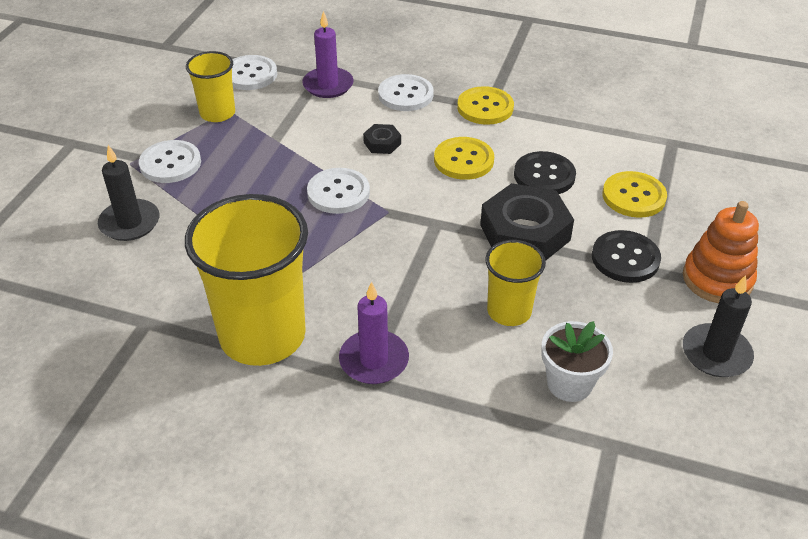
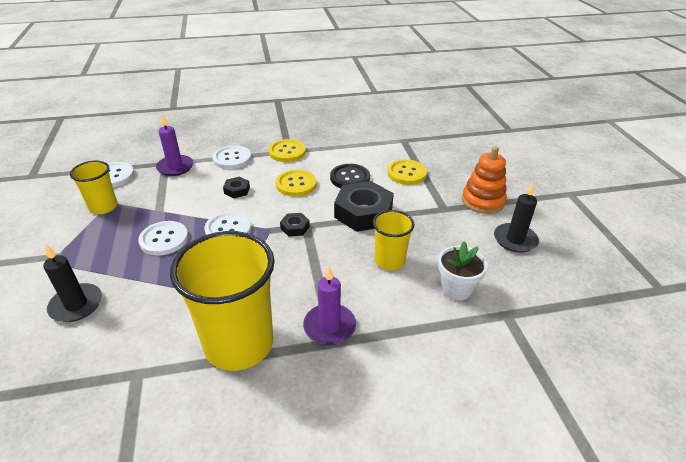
camera: 30 degrees left, 5 degrees down
white button [139,140,201,183] -> white button moved to [138,221,188,256]
black button [592,230,661,283] -> none
none -> black nut [280,213,310,237]

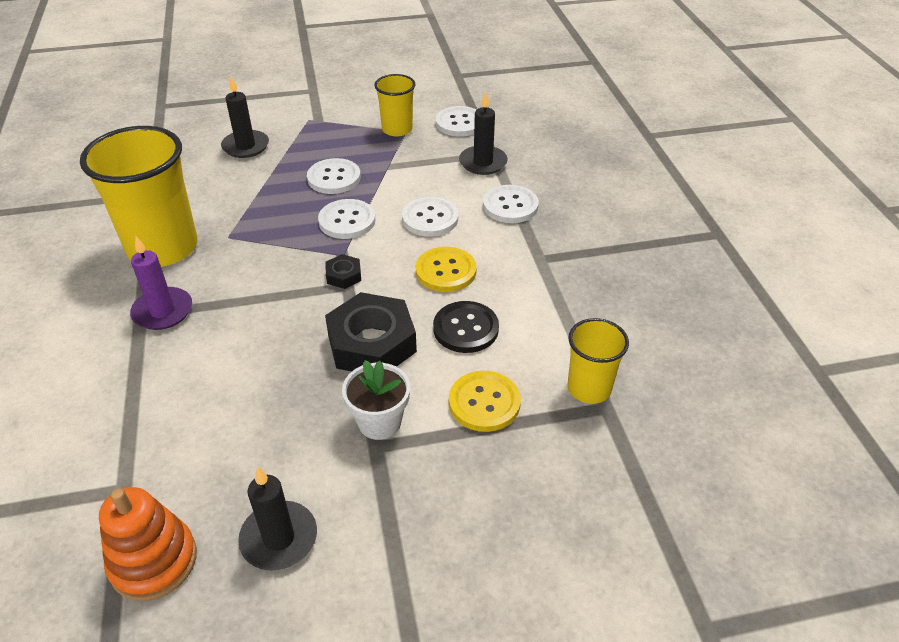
camera: 90 degrees right, 5 degrees up
purple candle [156,114,194,176] -> black candle [459,92,508,175]
black nut [223,177,250,198] -> white button [402,197,458,237]
yellow button [268,139,306,162] -> none
yellow cup [373,210,414,270] -> yellow cup moved to [567,318,629,404]
white flower pot [438,241,488,301] -> white flower pot moved to [342,360,410,440]
orange stacking toy [462,146,507,214] -> orange stacking toy moved to [99,487,197,601]

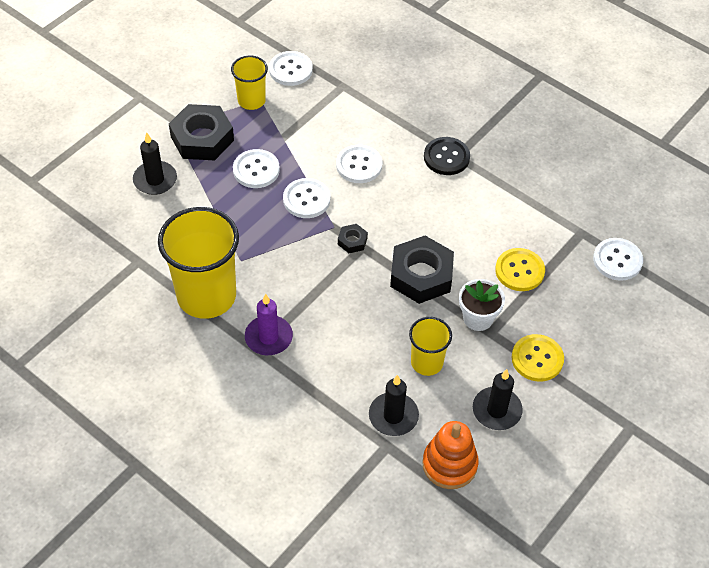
camera: 40 degrees left, 10 degrees up
yellow button [416,247,477,292] -> yellow button moved to [512,334,564,382]
black button [433,301,499,353] -> black button moved to [424,137,470,175]
black candle [459,92,508,175] -> black candle moved to [369,375,419,436]
white button [483,185,539,223] -> white button moved to [593,238,643,281]
yellow cup [567,318,629,404] -> yellow cup moved to [409,317,452,376]
none -> black nut [169,104,234,160]

